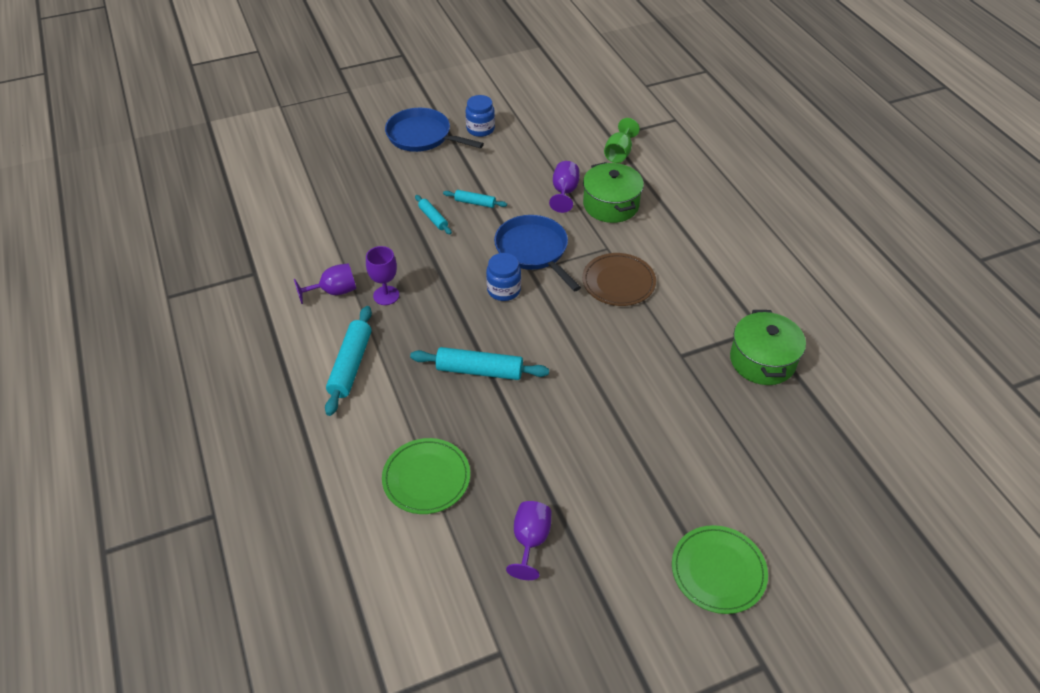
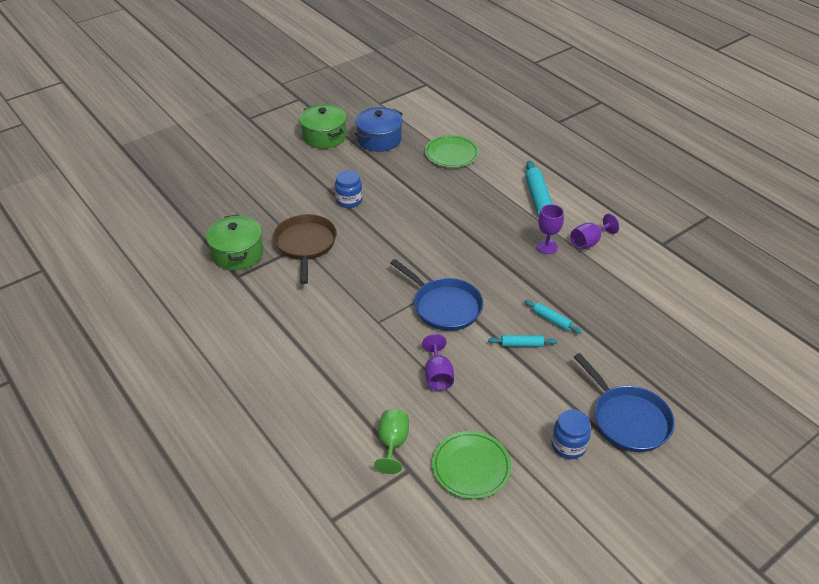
camera: 165 degrees right, 5 degrees down
blue pan [385,108,484,152] -> blue pan turned 45 degrees clockwise [574,353,675,452]
turquoise rolling pin [410,347,549,380] -> none
blue jar [486,253,521,301] -> blue jar moved to [335,170,362,208]
purple goblet [506,501,552,580] -> blue pot [355,107,403,152]
brown plate [582,253,656,306] -> none
green pot [583,162,644,223] -> green pot moved to [299,104,347,149]
green plate [672,525,768,614] -> green plate moved to [432,431,511,499]
none -> brown pan [273,214,337,284]

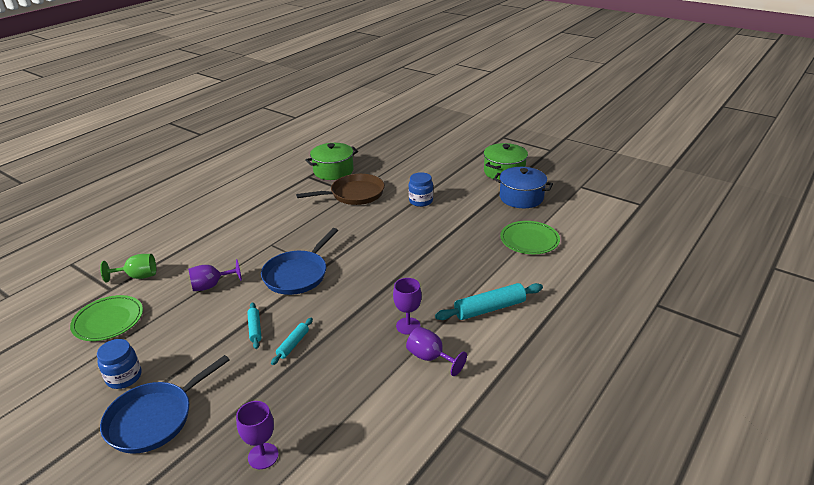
camera: 75 degrees right, 10 degrees down
none -> purple goblet [236,401,279,469]

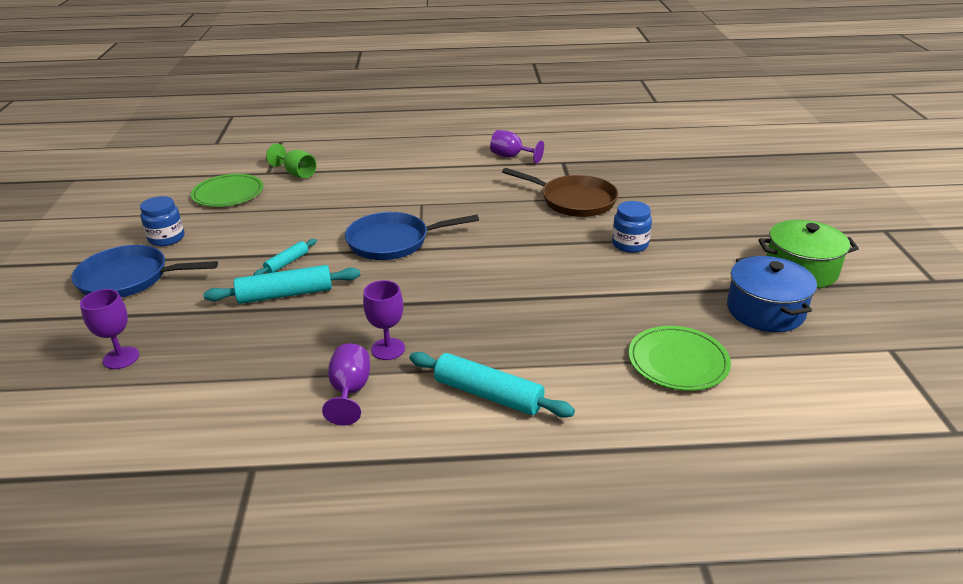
camera: 50 degrees right, 0 degrees up
purple goblet [188,259,242,291] -> purple goblet moved to [490,130,544,164]
turquoise rolling pin [271,318,313,365] -> turquoise rolling pin [203,265,360,304], size x1.77
green pot [305,143,358,180] -> none

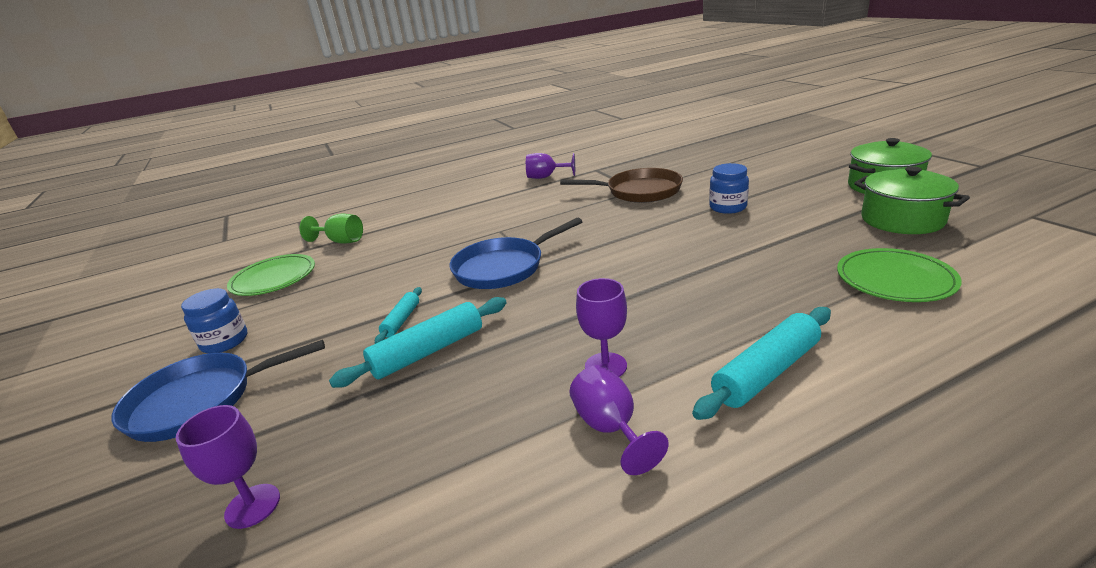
camera: 20 degrees left, 5 degrees down
turquoise rolling pin [409,352,575,418] -> turquoise rolling pin turned 45 degrees counterclockwise [692,307,831,420]
blue pot [727,256,817,332] -> green pot [854,166,970,234]

